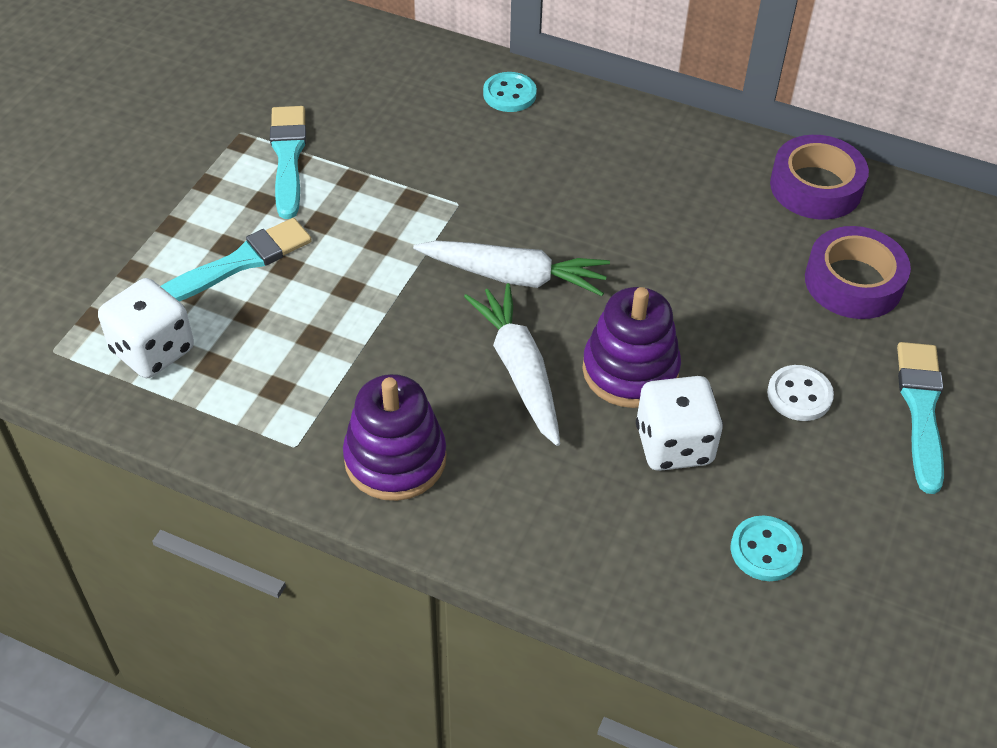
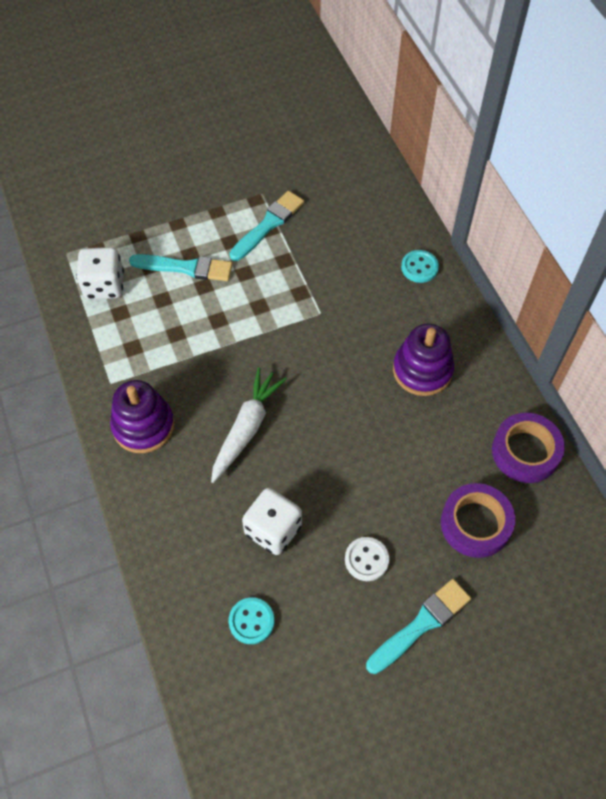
camera: 45 degrees right, 10 degrees up
white carrot [413,241,610,296] -> none
purple stacking toy [582,287,681,408] -> purple stacking toy moved to [393,323,454,396]

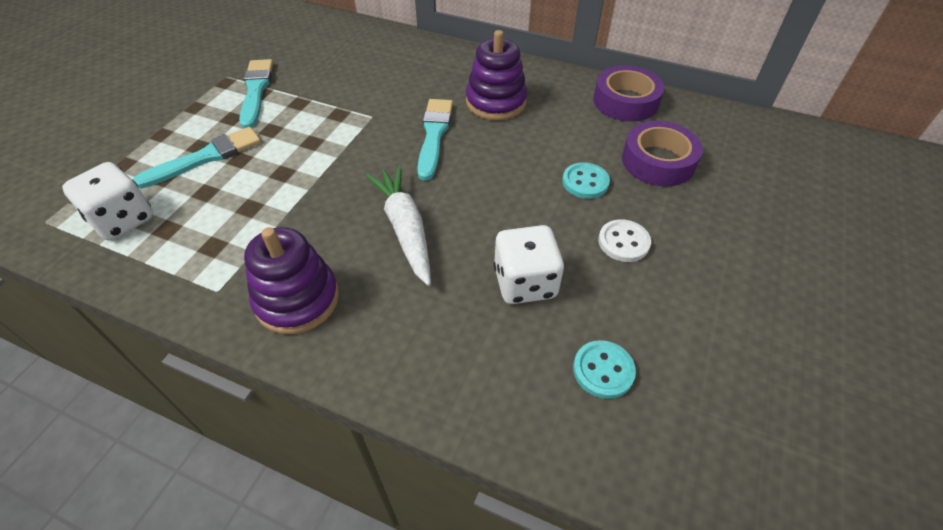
camera: 45 degrees left, 10 degrees down
turquoise brush [366,579,471,674] -> turquoise brush moved to [417,99,453,180]
turquoise button [401,250,439,283] -> turquoise button moved to [562,162,610,199]

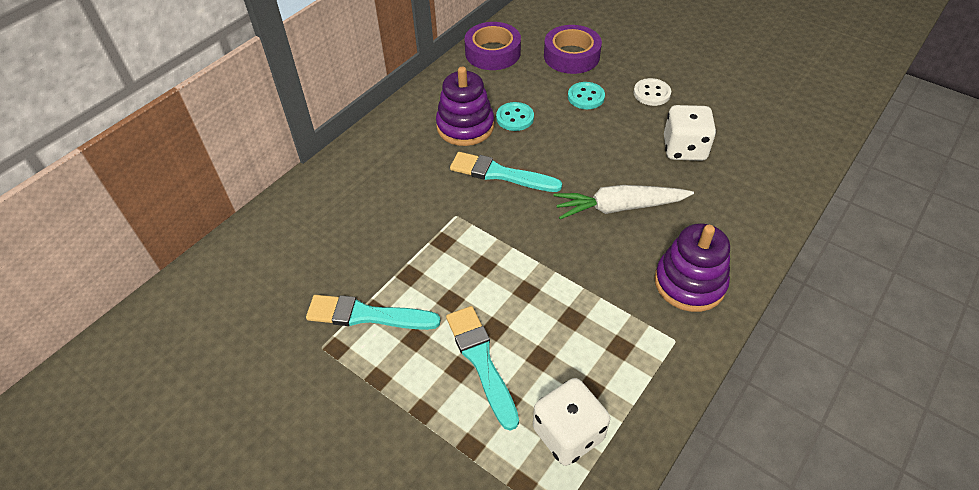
camera: 75 degrees left, 0 degrees up
turquoise button [573,340,636,399] -> turquoise button moved to [496,102,534,131]

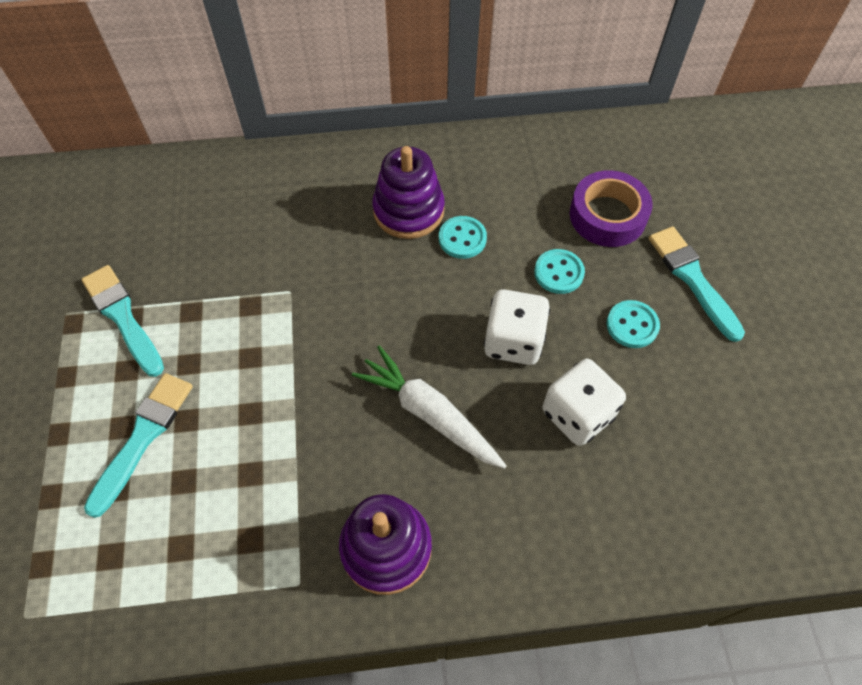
camera: 45 degrees right, 10 degrees up
turquoise brush [450,152,562,192] -> turquoise brush moved to [649,226,745,342]
purple tape [464,22,521,70] -> none
white dice [533,378,610,466] -> white dice moved to [484,289,550,365]
white button [633,78,671,106] -> turquoise button [607,300,660,348]

